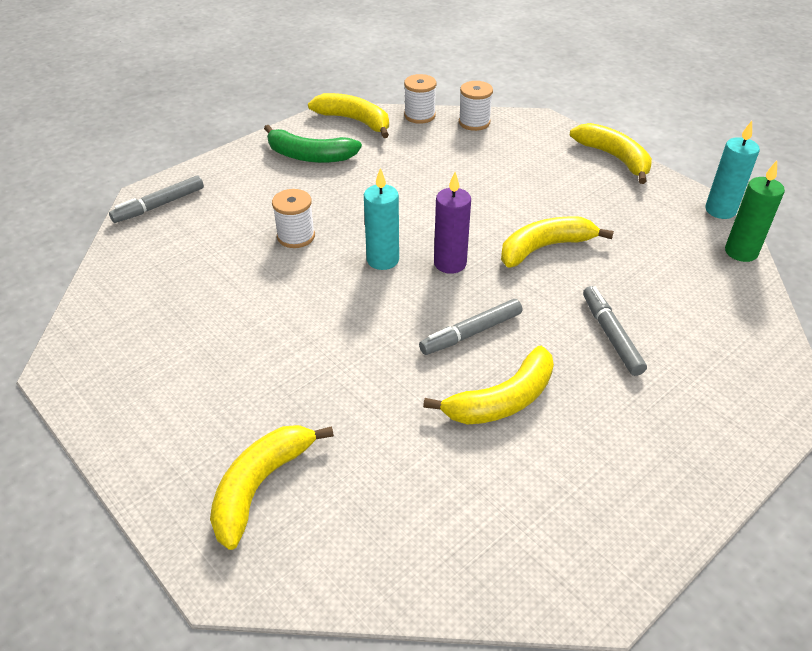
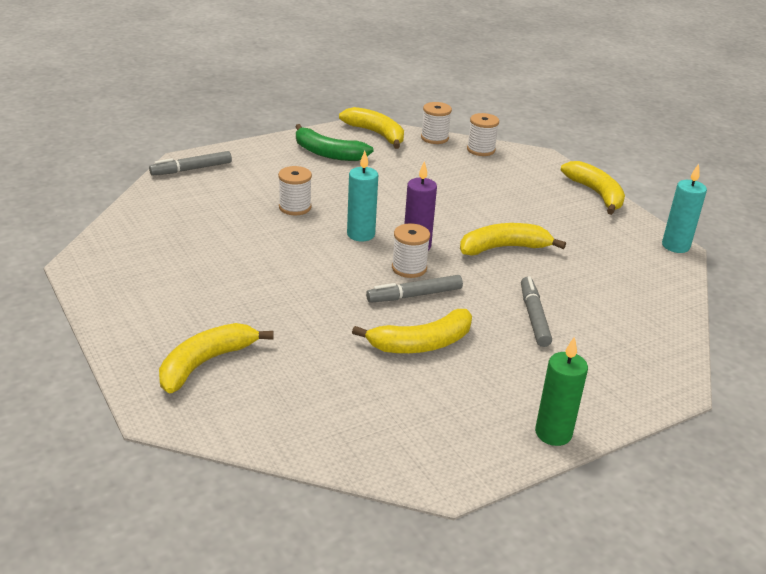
camera: 10 degrees right, 10 degrees down
green candle [725,161,785,262] -> green candle moved to [535,336,588,446]
none -> white spool [392,223,430,278]

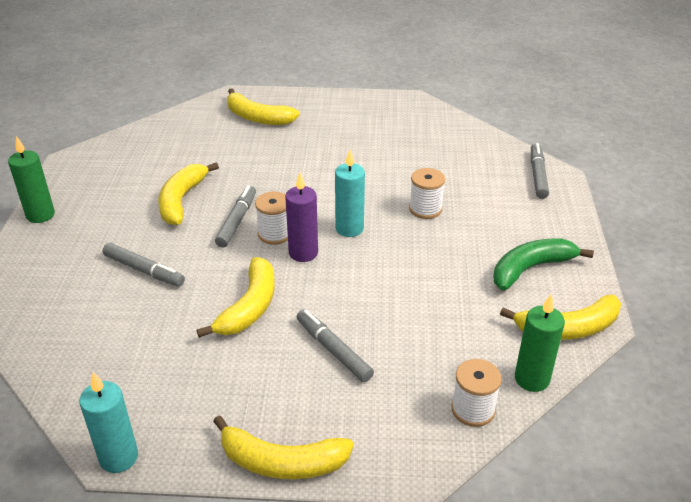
camera: 125 degrees right, 5 degrees up
yellow banana [159,323,274,393] -> yellow banana turned 135 degrees clockwise [227,88,300,125]
white spool [421,102,452,144] -> green candle [515,294,565,392]
none -> grey marker [297,309,374,382]

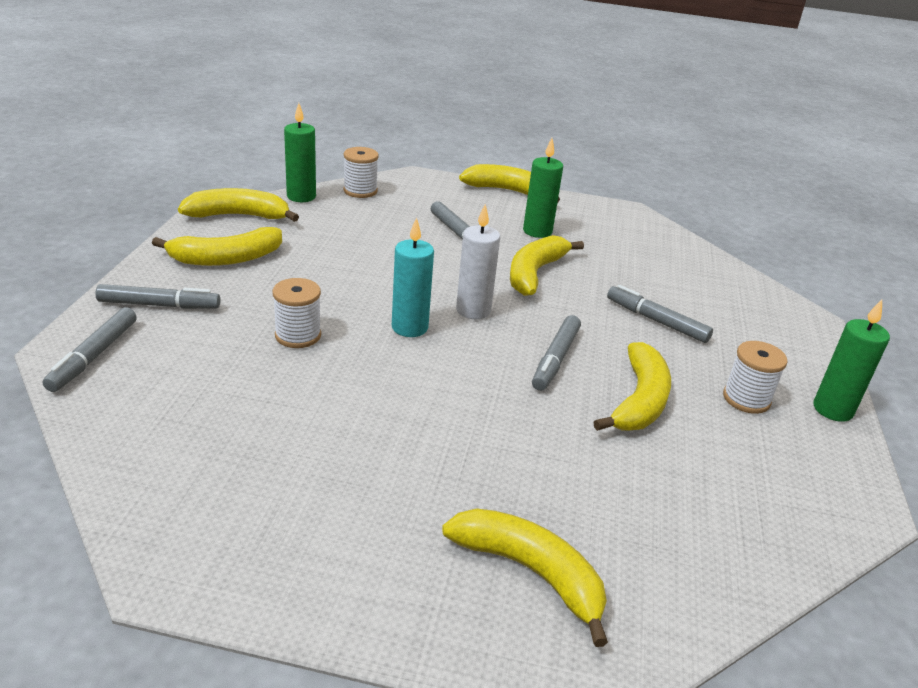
camera: 175 degrees left, 5 degrees down
turquoise candle [79,372,138,473] -> none
white spool [255,192,288,245] -> white spool moved to [723,341,788,414]
purple candle [285,173,318,262] -> white candle [456,204,500,319]
green banana [493,238,594,290] -> yellow banana [152,227,282,266]
none -> grey marker [95,284,221,309]
none -> green candle [523,138,563,238]

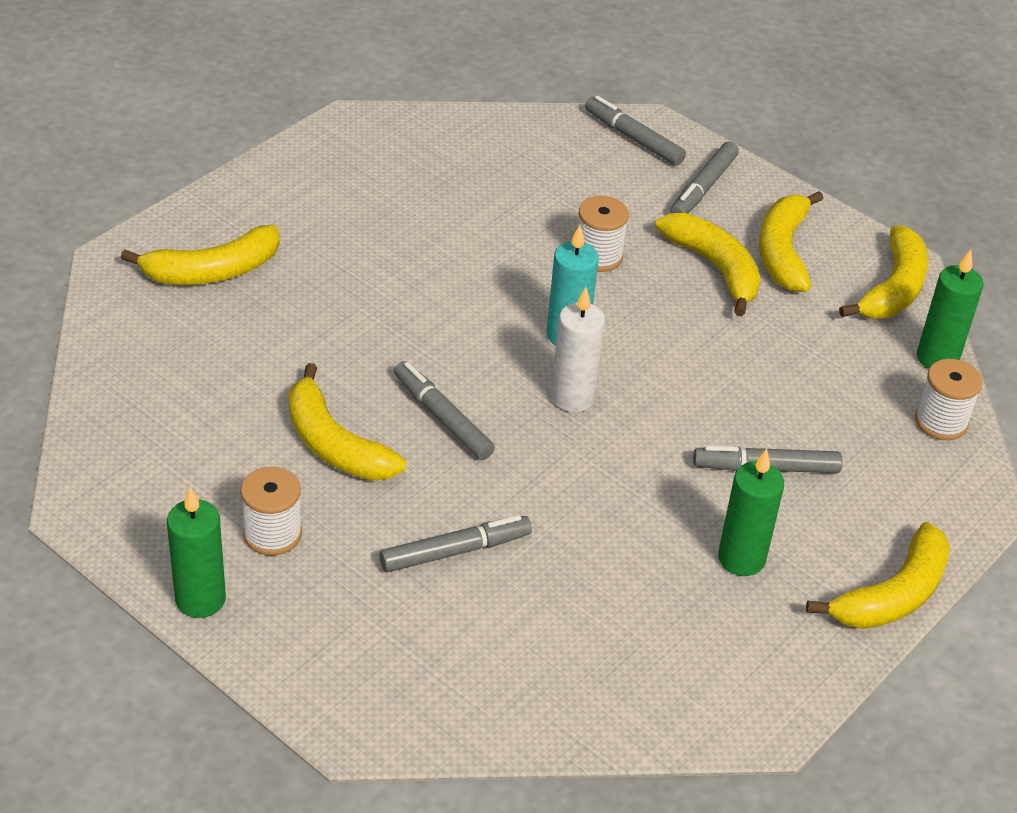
camera: 120 degrees right, 10 degrees up
yellow banana [510,235,584,296] -> yellow banana moved to [655,213,761,317]

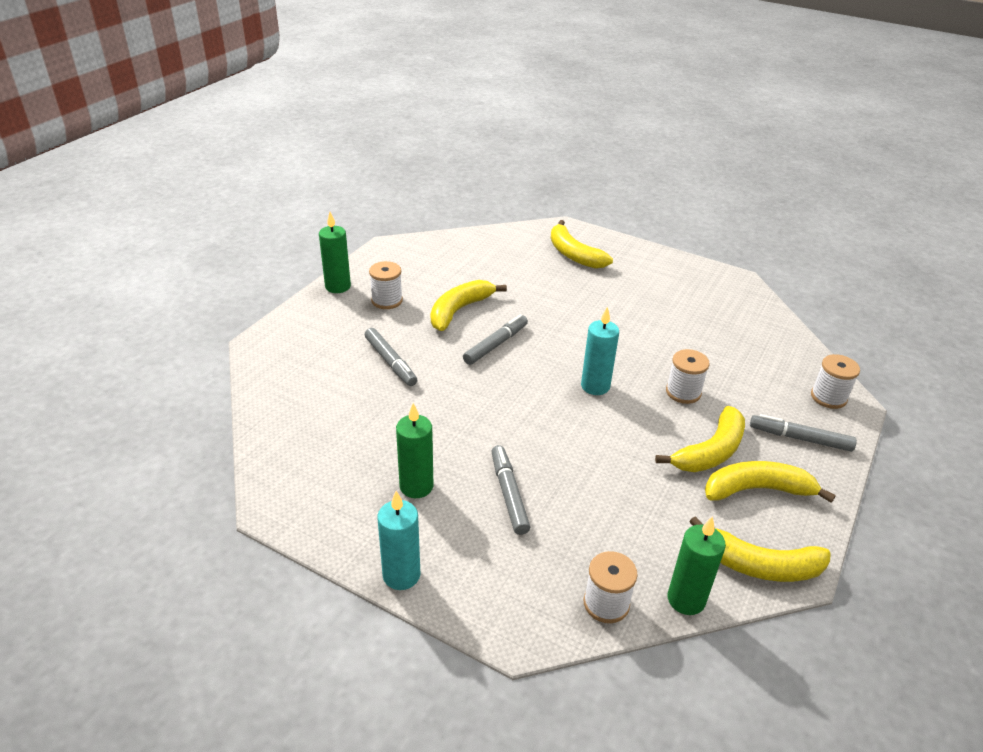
camera: 80 degrees right, 5 degrees down
white candle [551,287,605,412] -> none
grey marker [585,96,686,166] -> white spool [811,354,860,409]
yellow banana [806,522,950,629] -> turquoise candle [377,491,420,590]

